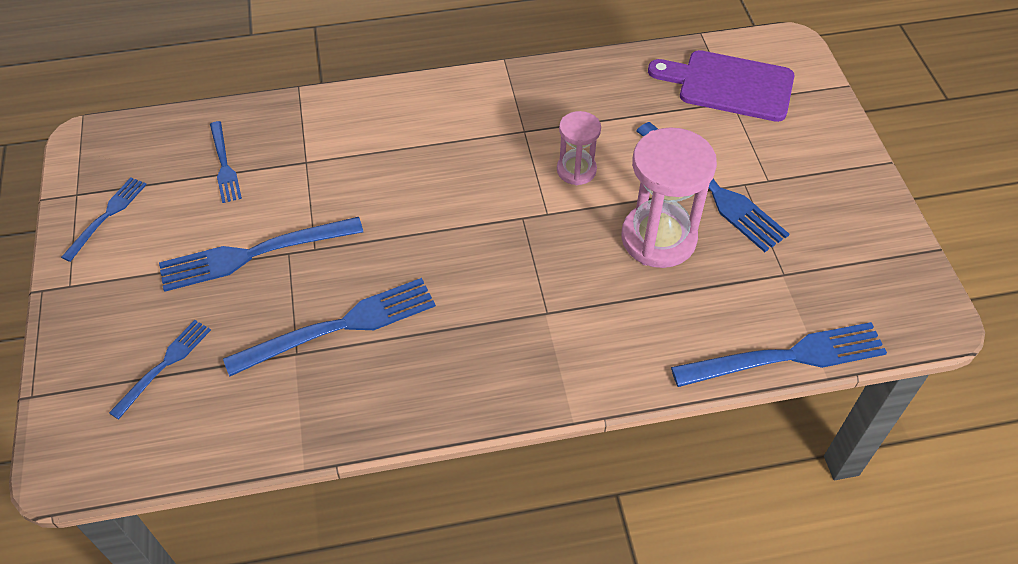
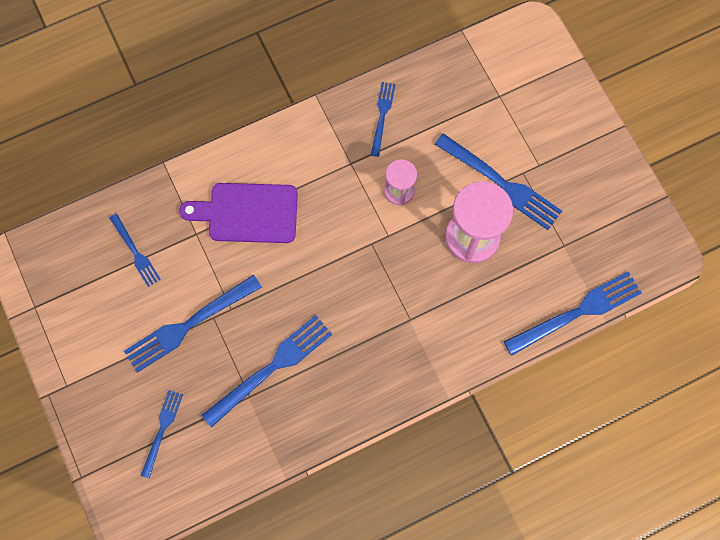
camera: 15 degrees left, 20 degrees up
blue fork [61,177,147,262] -> blue fork moved to [371,82,396,157]
purple cutting board [648,50,794,122] -> purple cutting board moved to [179,183,298,243]

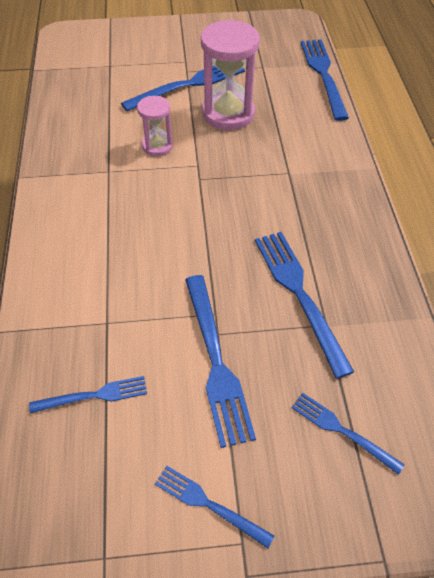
camera: 70 degrees left, 20 degrees down
purple cutting board [179,183,298,243] -> none
blue fork [371,82,396,157] -> blue fork moved to [155,466,275,548]

